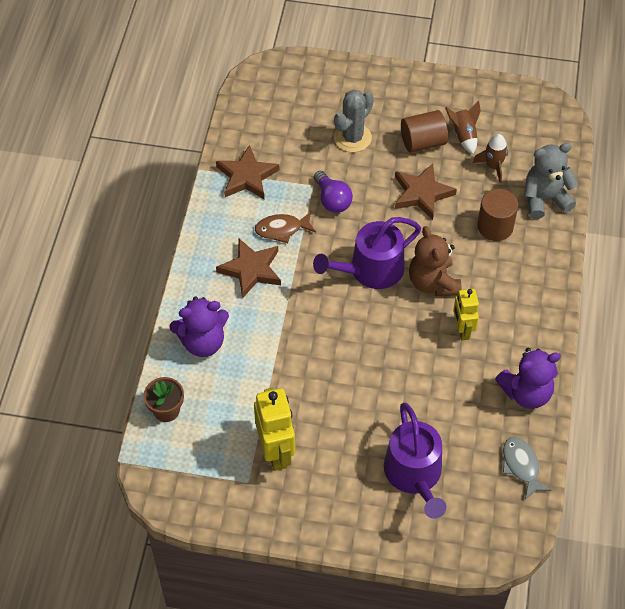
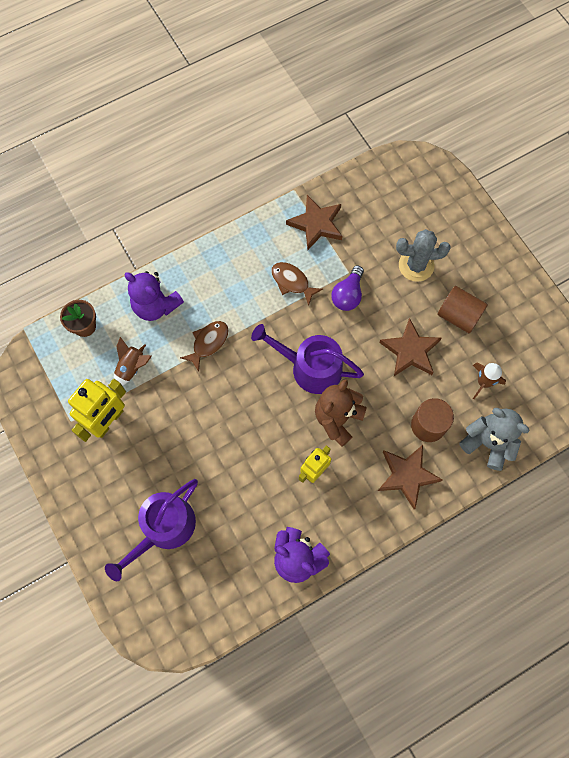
camera: 50 degrees right, 15 degrees up
brown star [216,239,281,299] -> brown star moved to [378,445,442,509]
brown rocket [445,101,481,154] -> brown rocket moved to [114,337,152,386]
grey fish [503,437,551,499] -> none
none -> brown fish [180,321,229,372]

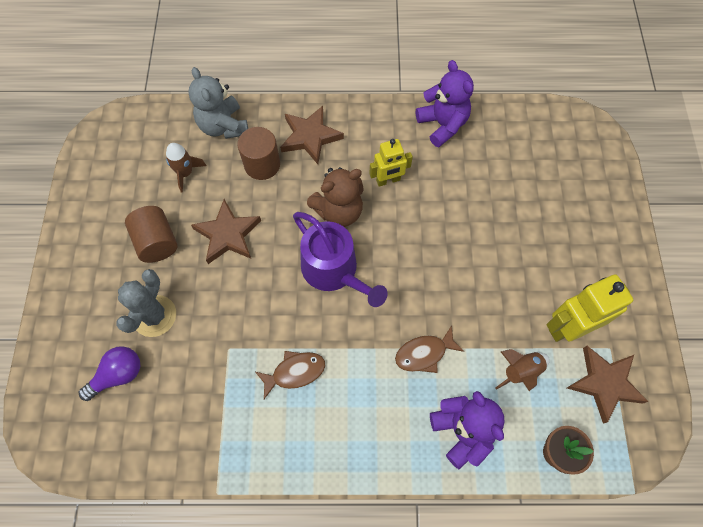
camera: 150 degrees left, 5 degrees down
purple watering can [105,479,198,581] -> none
brown fish [272,262,323,306] -> brown fish turned 90 degrees counterclockwise [255,351,325,399]
brown star [286,195,342,250] -> brown star moved to [567,346,648,424]
purple light bulb [331,265,364,311] -> purple light bulb moved to [79,346,140,401]
grey cactus [396,229,451,282] -> grey cactus turned 75 degrees clockwise [116,269,176,337]

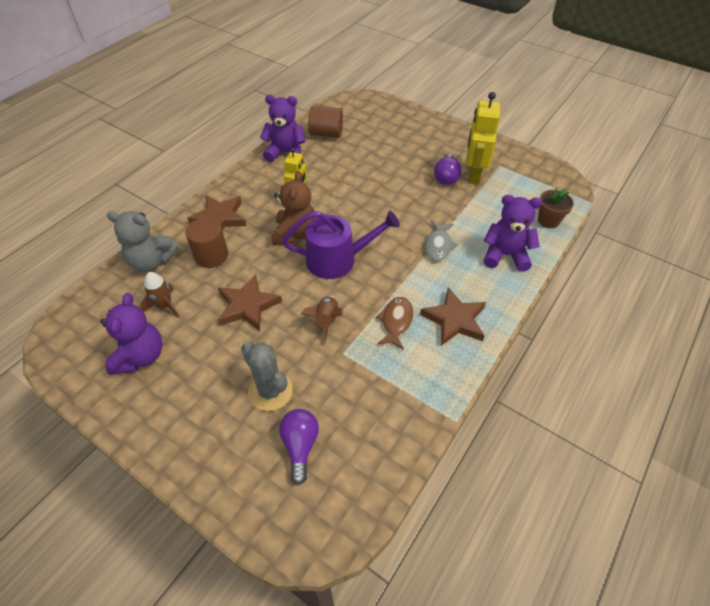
camera: 55 degrees left, 15 degrees down
brown cylinder [125,206,178,263] -> brown cylinder moved to [308,106,343,138]
brown fish [395,325,464,373] -> grey fish [425,221,458,261]
brown rocket [496,349,550,391] -> brown rocket moved to [301,296,343,344]
brown star [567,346,648,424] -> brown star moved to [420,287,486,346]
none -> purple teddy bear [100,293,163,375]
none -> purple light bulb [434,154,462,185]

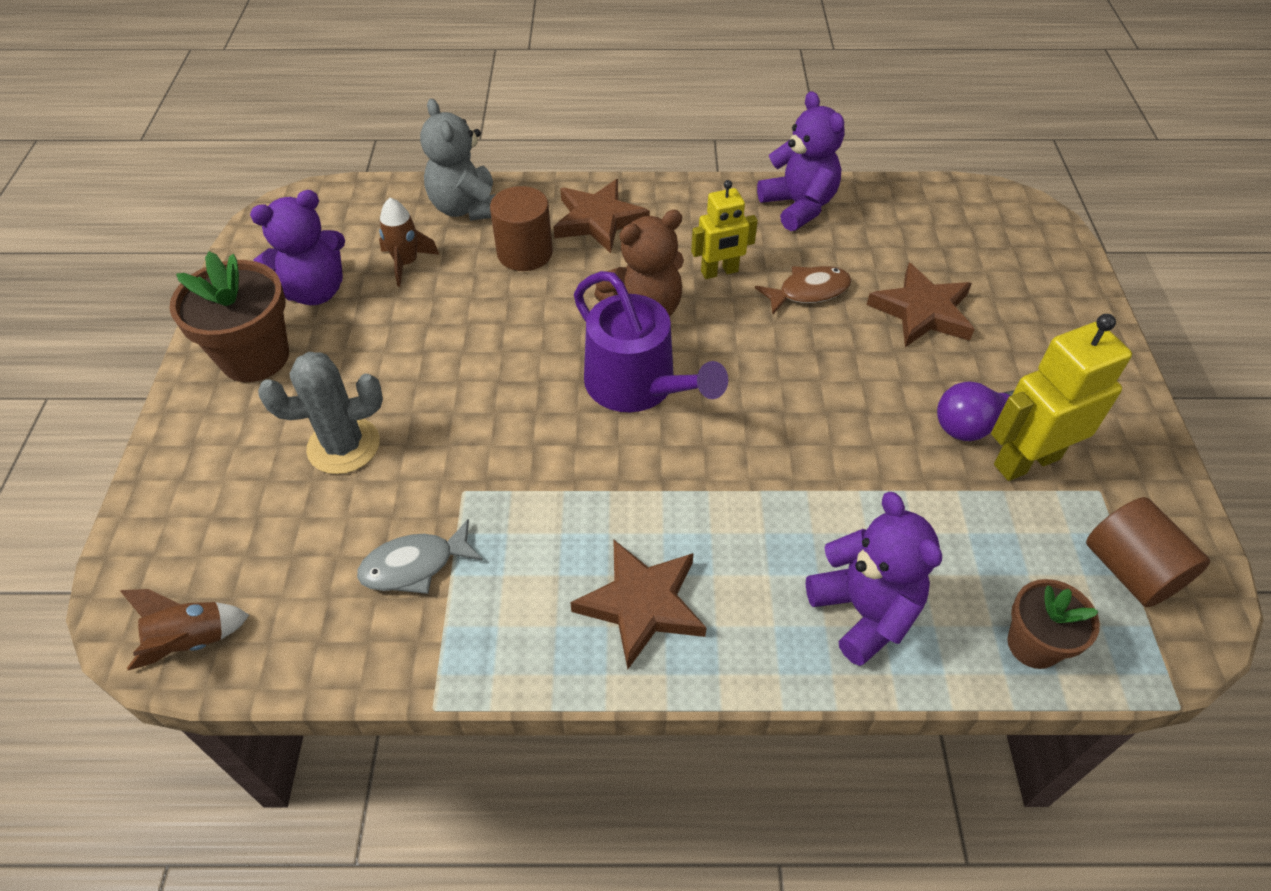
camera: 55 degrees right, 0 degrees up
brown star [218,274,282,331] -> brown star moved to [867,263,975,347]
grey cactus [241,342,293,411] -> grey cactus turned 60 degrees clockwise [258,352,383,474]
purple light bulb [279,409,319,485] -> none
brown rocket [301,296,343,344] -> brown rocket moved to [120,589,249,670]
brown cylinder [308,106,343,138] -> brown cylinder moved to [1086,497,1210,607]
brown fish [376,297,413,350] -> brown fish moved to [755,266,851,314]
grey fish [425,221,458,261] -> grey fish moved to [357,519,483,594]
none -> brown flower pot [170,251,289,382]

